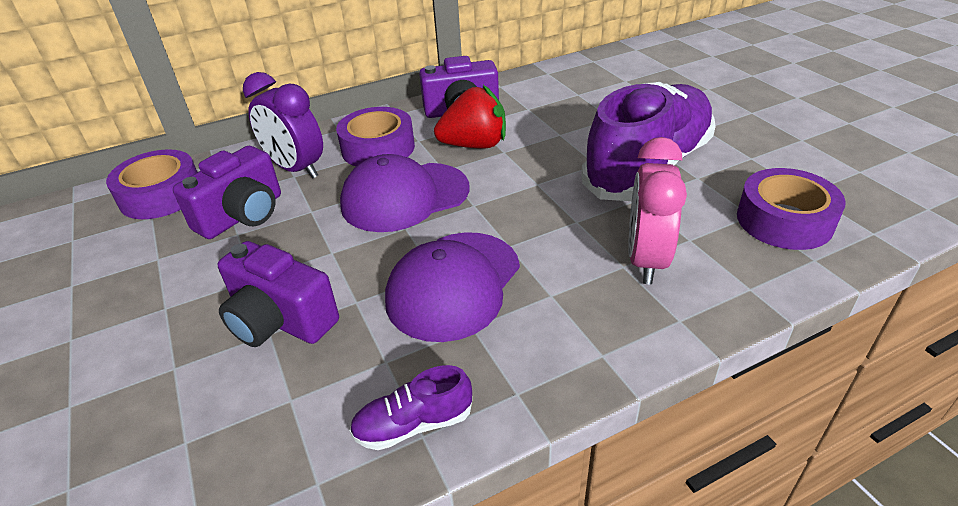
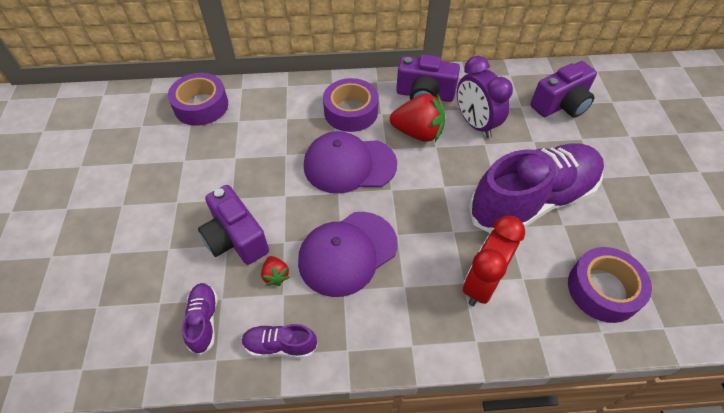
camera: 20 degrees right, 15 degrees up
purple camera [173,146,281,239] -> purple camera moved to [530,61,597,118]
purple clock [243,72,323,178] -> purple clock moved to [457,56,513,138]
pink clock [628,137,687,284] -> red clock [463,216,525,306]
none -> purple shoe [182,283,218,355]
none -> red strawberry [261,256,290,286]

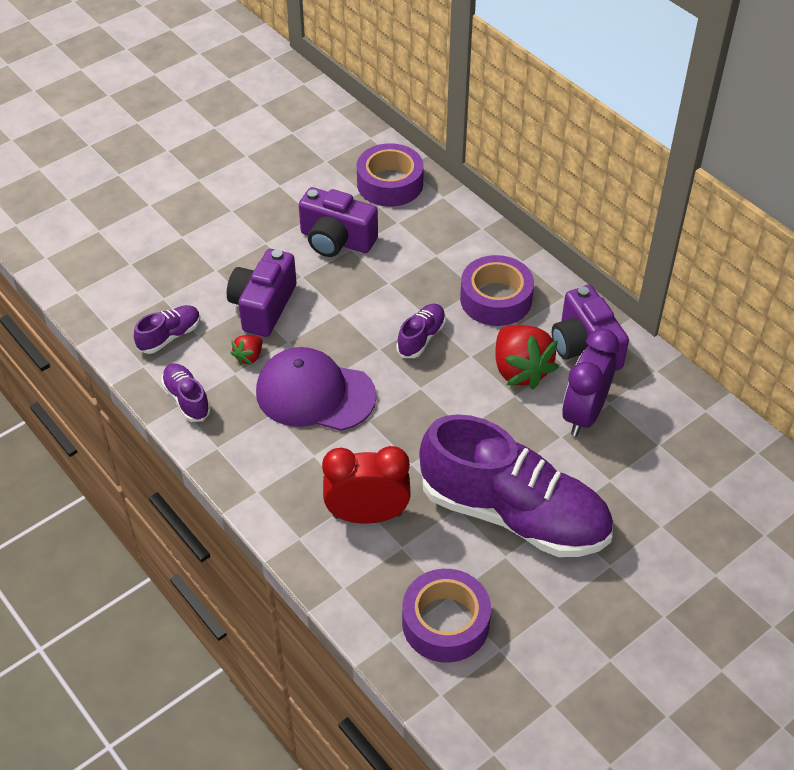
camera: 55 degrees right, 5 degrees down
purple cap [304,131,397,194] -> purple shoe [396,303,446,358]
purple camera [530,61,597,118] -> purple camera moved to [299,187,378,257]

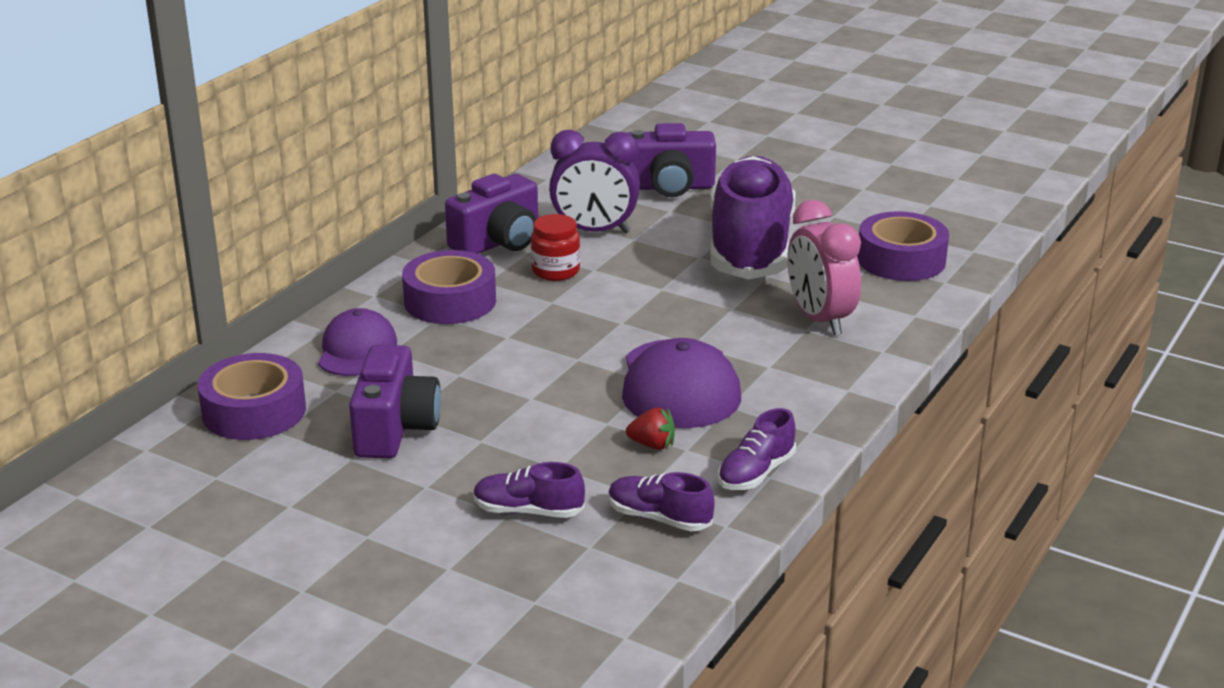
camera: 110 degrees left, 20 degrees down
purple camera [227,249,296,337] -> purple camera moved to [629,123,716,197]
red clock [322,446,411,524] -> pink clock [787,200,861,335]
purple shoe [396,303,446,358] -> purple shoe moved to [473,462,585,518]
red strawberry [495,325,559,390] -> red jar [531,214,580,281]
none -> purple cap [318,308,397,376]

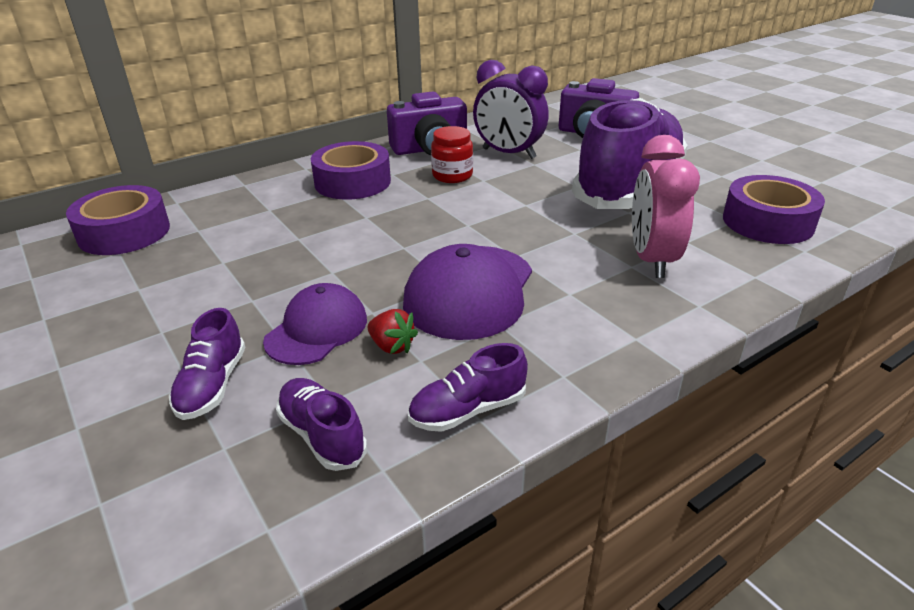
camera: 25 degrees right, 5 degrees up
purple cap [318,308,397,376] -> purple cap moved to [263,283,367,365]
purple camera [349,345,441,458] -> none
purple shoe [473,462,585,518] -> purple shoe turned 120 degrees counterclockwise [169,308,246,420]

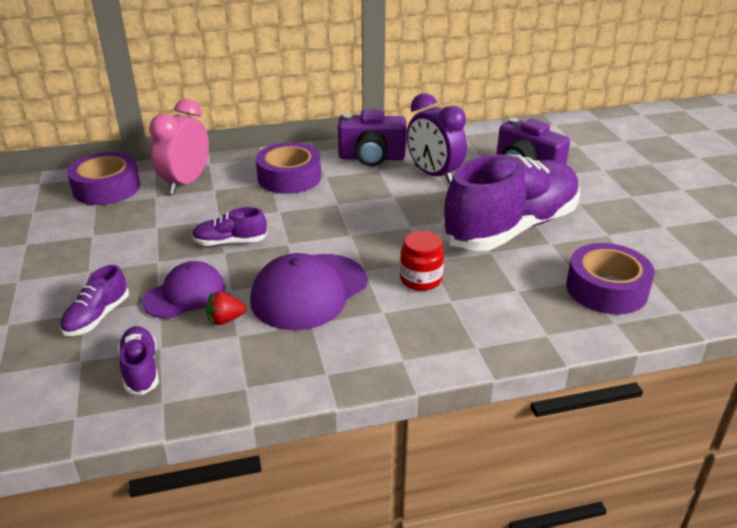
camera: 20 degrees right, 0 degrees up
red strawberry [368,309,418,354] -> red strawberry turned 105 degrees clockwise [206,291,246,325]
purple shoe [408,343,528,432] -> purple shoe moved to [192,207,267,246]
red jar [431,126,473,183] -> red jar moved to [400,231,444,291]
pink clock [632,135,700,278] -> pink clock moved to [149,99,209,194]

